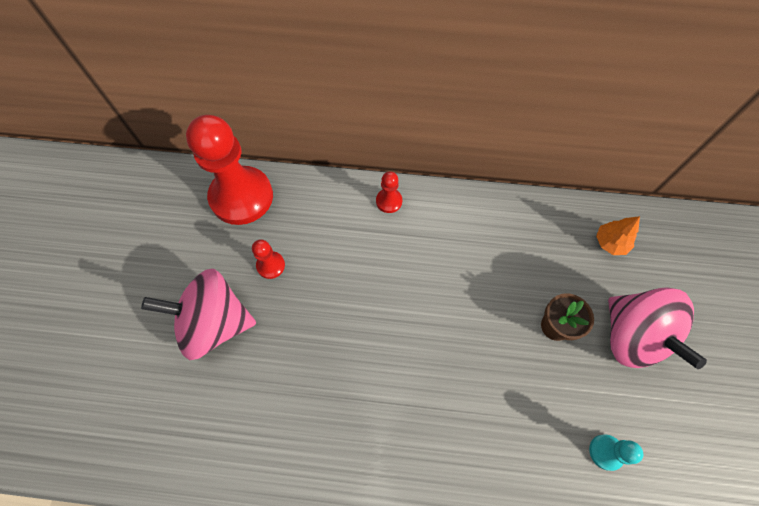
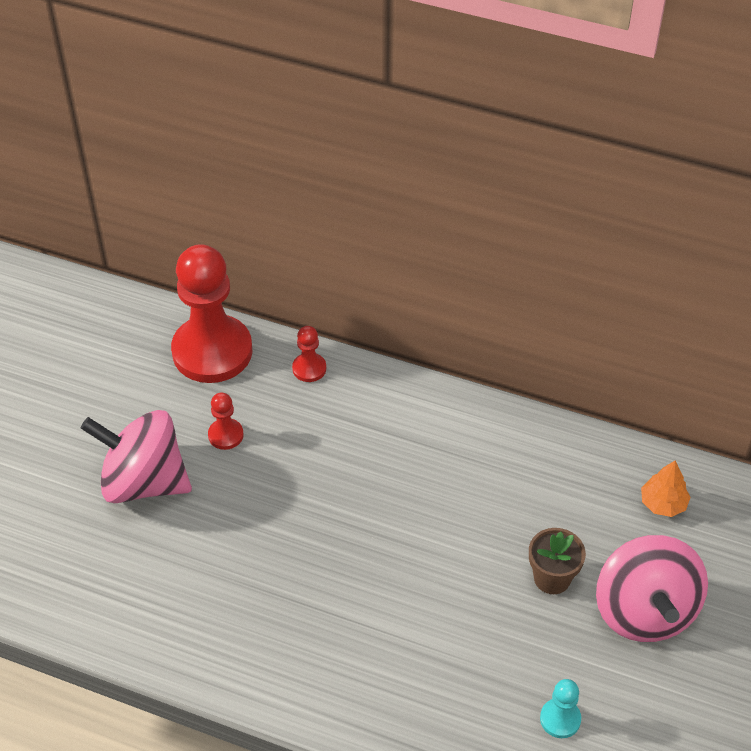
camera: 15 degrees right, 15 degrees down
red pawn [376,171,402,213] -> red pawn moved to [292,326,326,382]

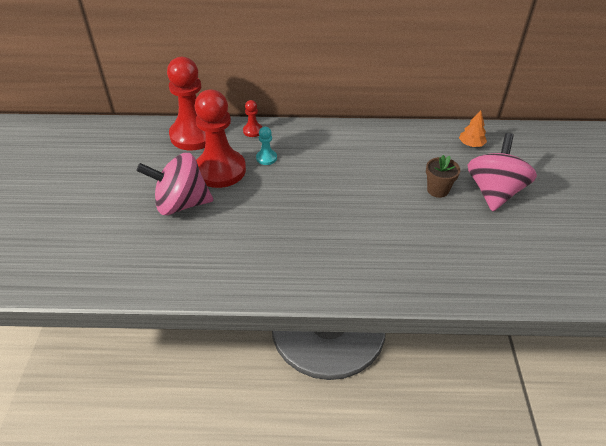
camera: 20 degrees left, 5 degrees down
red pawn [208,393,244,450] -> red pawn [194,90,246,188], size x2.38
turquoise pawn [540,679,581,738] -> turquoise pawn moved to [256,127,277,165]
pink spinning top [596,535,708,642] -> pink spinning top turned 135 degrees counterclockwise [468,133,537,212]

